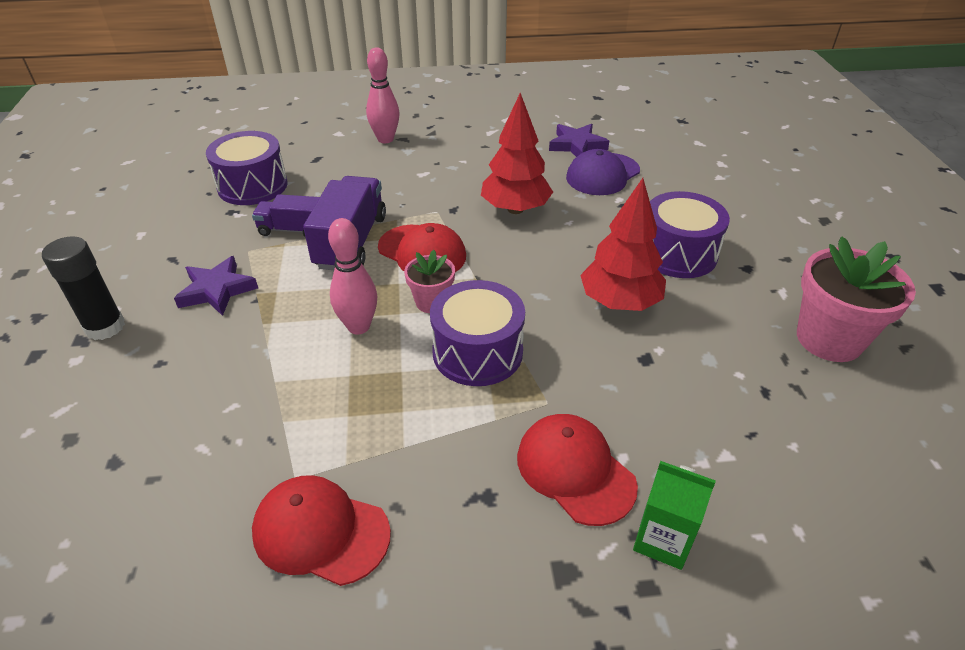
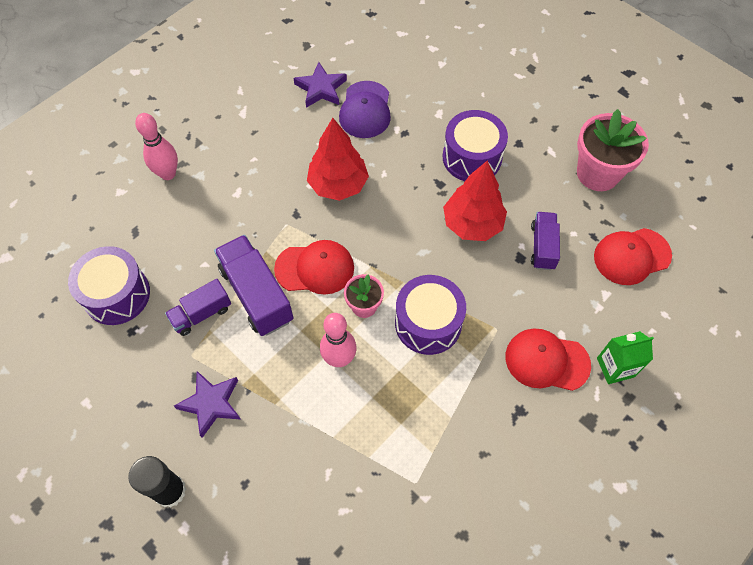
camera: 40 degrees left, 20 degrees up
red cap [252,475,391,586] -> red cap moved to [594,228,672,285]
none -> purple truck [531,212,560,270]

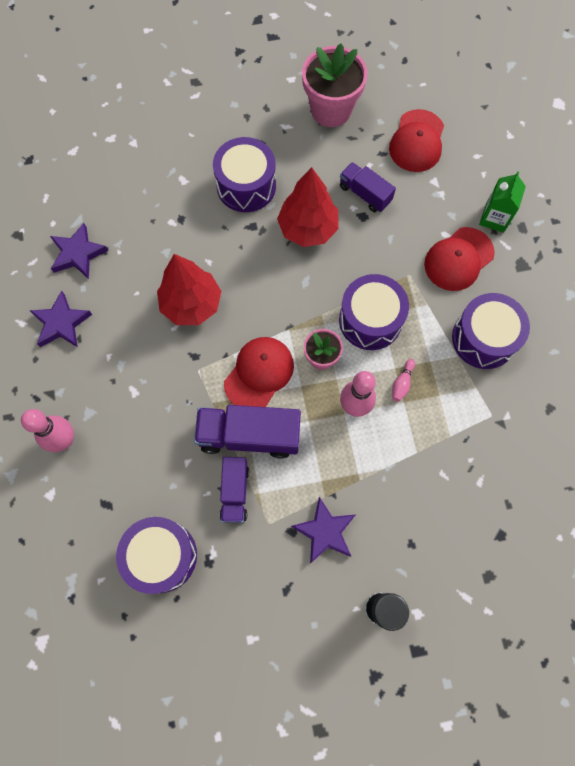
camera: 55 degrees left, 10 degrees up
purple cap [339,81,391,138] -> none
none -> purple star [29,290,92,347]
none -> pink bowling pin [392,359,415,402]
none -> purple drum [452,293,530,369]

